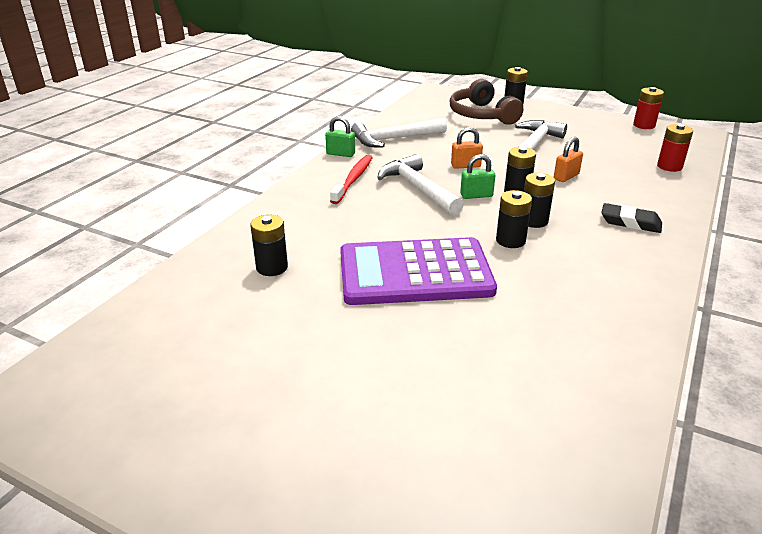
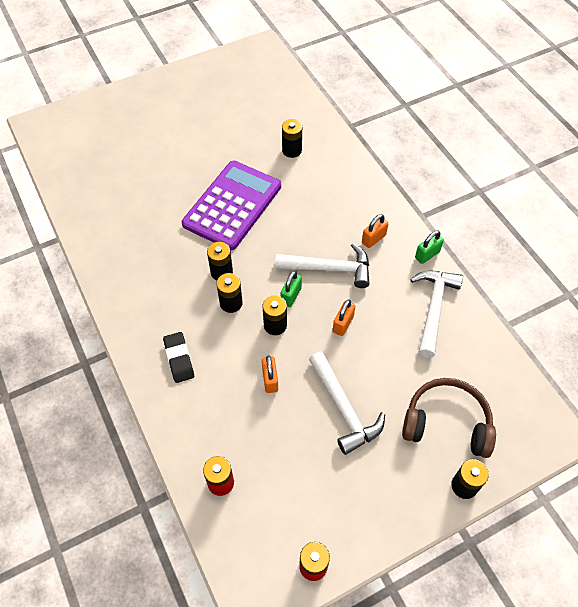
camera: 125 degrees right, 25 degrees up
red toothbrush [330,155,373,204] -> orange padlock [362,214,388,248]
black eraser [601,203,662,233] -> black eraser turned 75 degrees counterclockwise [163,332,194,383]

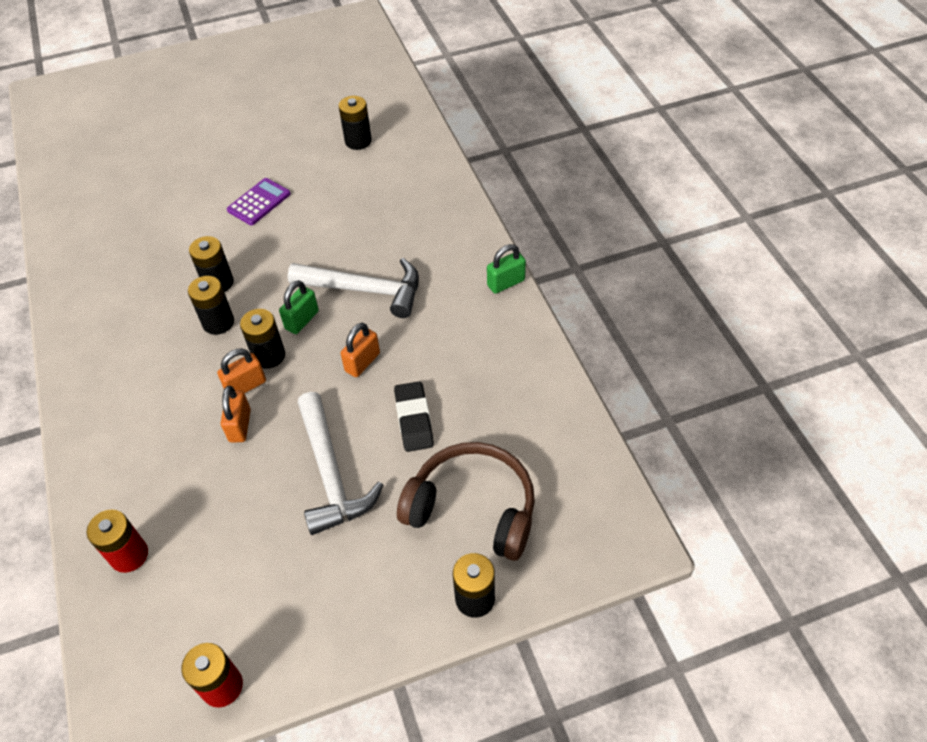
camera: 10 degrees right, 5 degrees down
black eraser [163,332,194,383] -> black eraser moved to [394,381,434,452]
purple calculator [182,161,281,250] -> purple calculator [227,178,291,225], size x0.43
orange padlock [362,214,388,248] -> orange padlock moved to [217,349,266,393]
white hammer [410,271,463,358] -> none

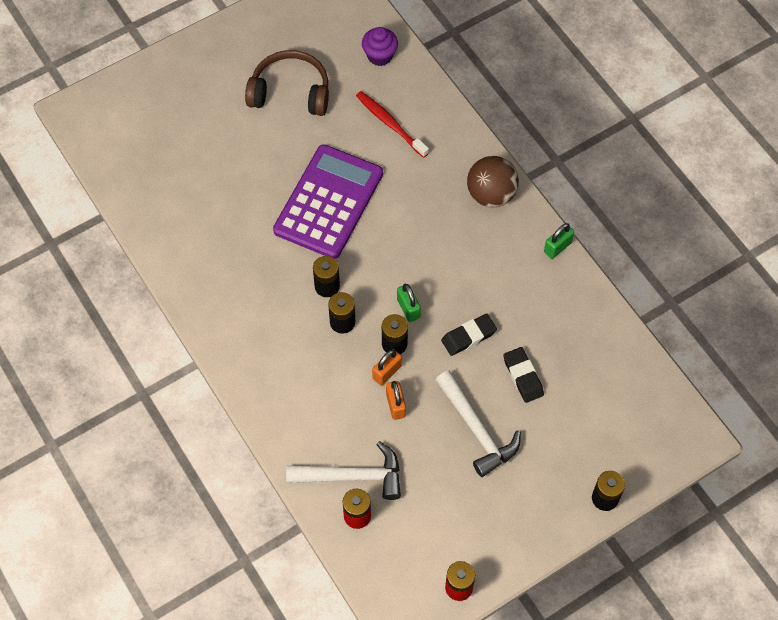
camera: 15 degrees left, 10 degrees up
purple calculator [227,178,291,225] -> purple calculator [273,144,383,259], size x2.30
green padlock [279,280,319,334] -> green padlock turned 45 degrees counterclockwise [397,284,421,322]
white hammer [288,258,419,318] -> white hammer moved to [286,441,401,500]
black battery [339,96,372,150] -> red toothbrush [356,91,429,158]
orange padlock [340,323,380,377] -> black eraser [441,314,497,356]
brown headphones [397,442,535,561] -> brown headphones moved to [245,50,329,116]
none -> purple cupcake [362,27,398,66]
none -> brown ball [467,156,519,207]

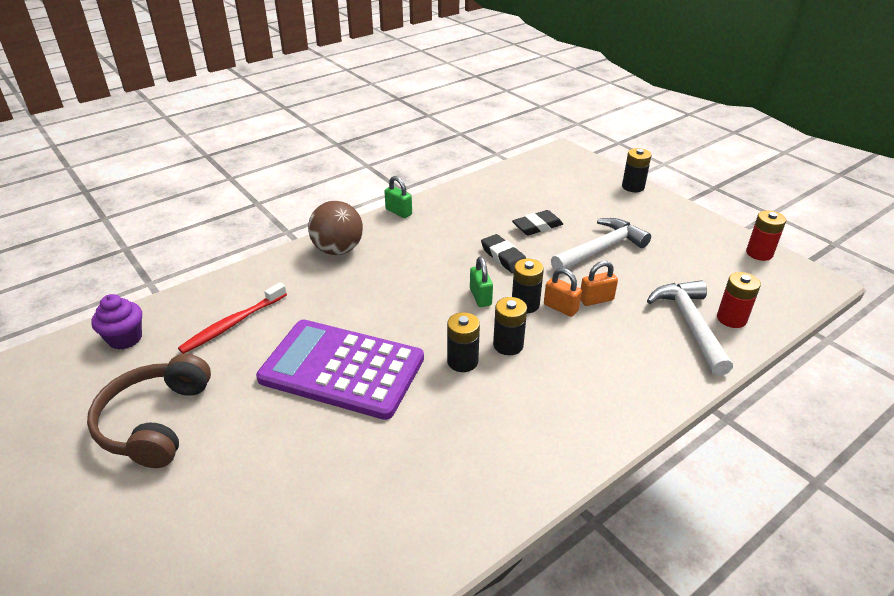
camera: 95 degrees left, 25 degrees down
green padlock [397,284,421,322] -> green padlock turned 75 degrees counterclockwise [470,257,493,307]

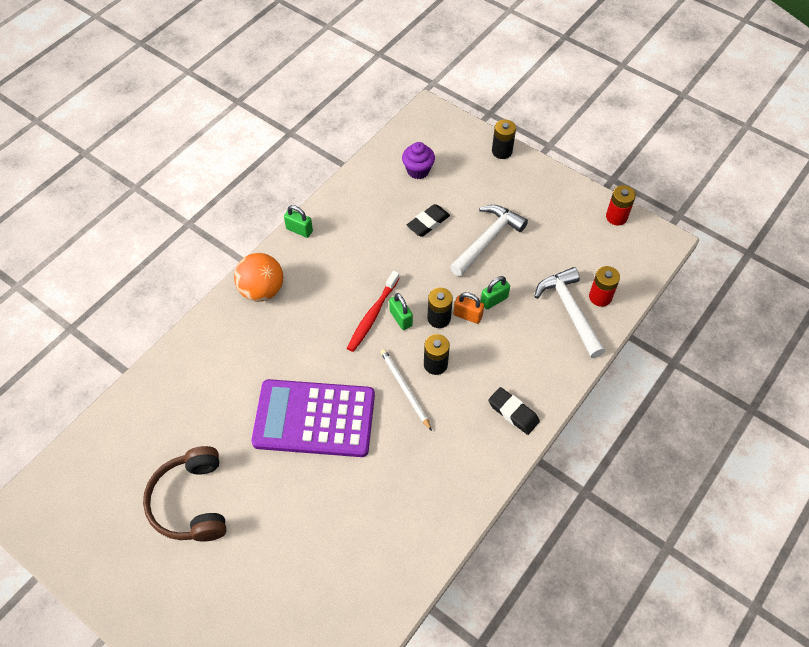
camera: 15 degrees left, 20 degrees up
purple cupcake [91,294,142,350] -> purple cupcake moved to [402,142,435,179]
red toothbrush [178,282,287,354] -> red toothbrush moved to [347,271,400,352]
brown ball [308,201,363,255] -> orange ball [234,253,283,302]
black battery [447,312,480,372] -> white pencil [380,349,432,431]
black eraser [481,234,526,274] -> black eraser moved to [488,387,540,435]
orange padlock [581,261,618,306] -> green padlock [481,276,510,309]

